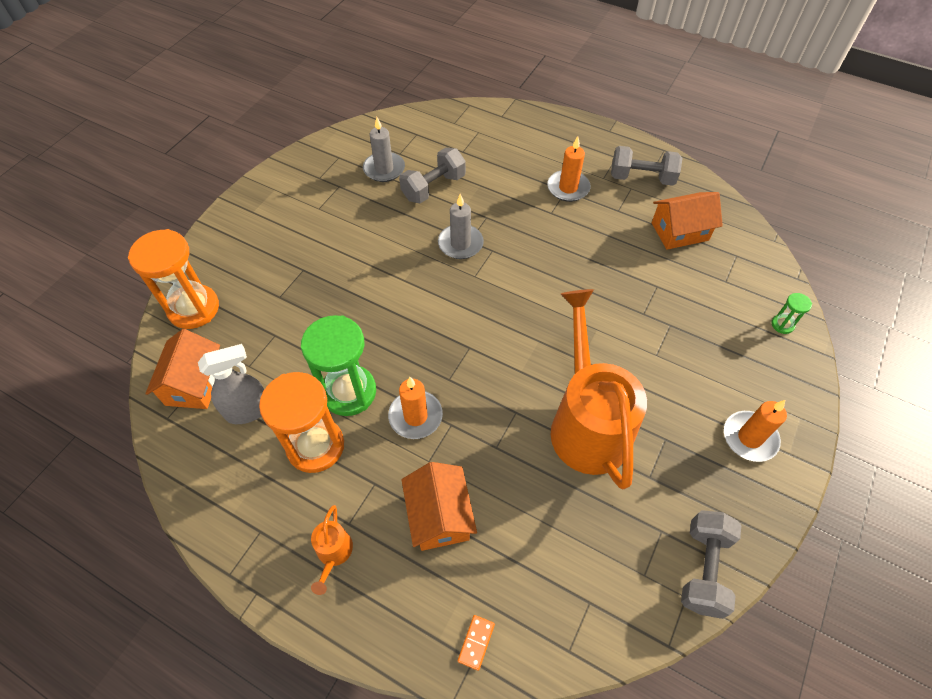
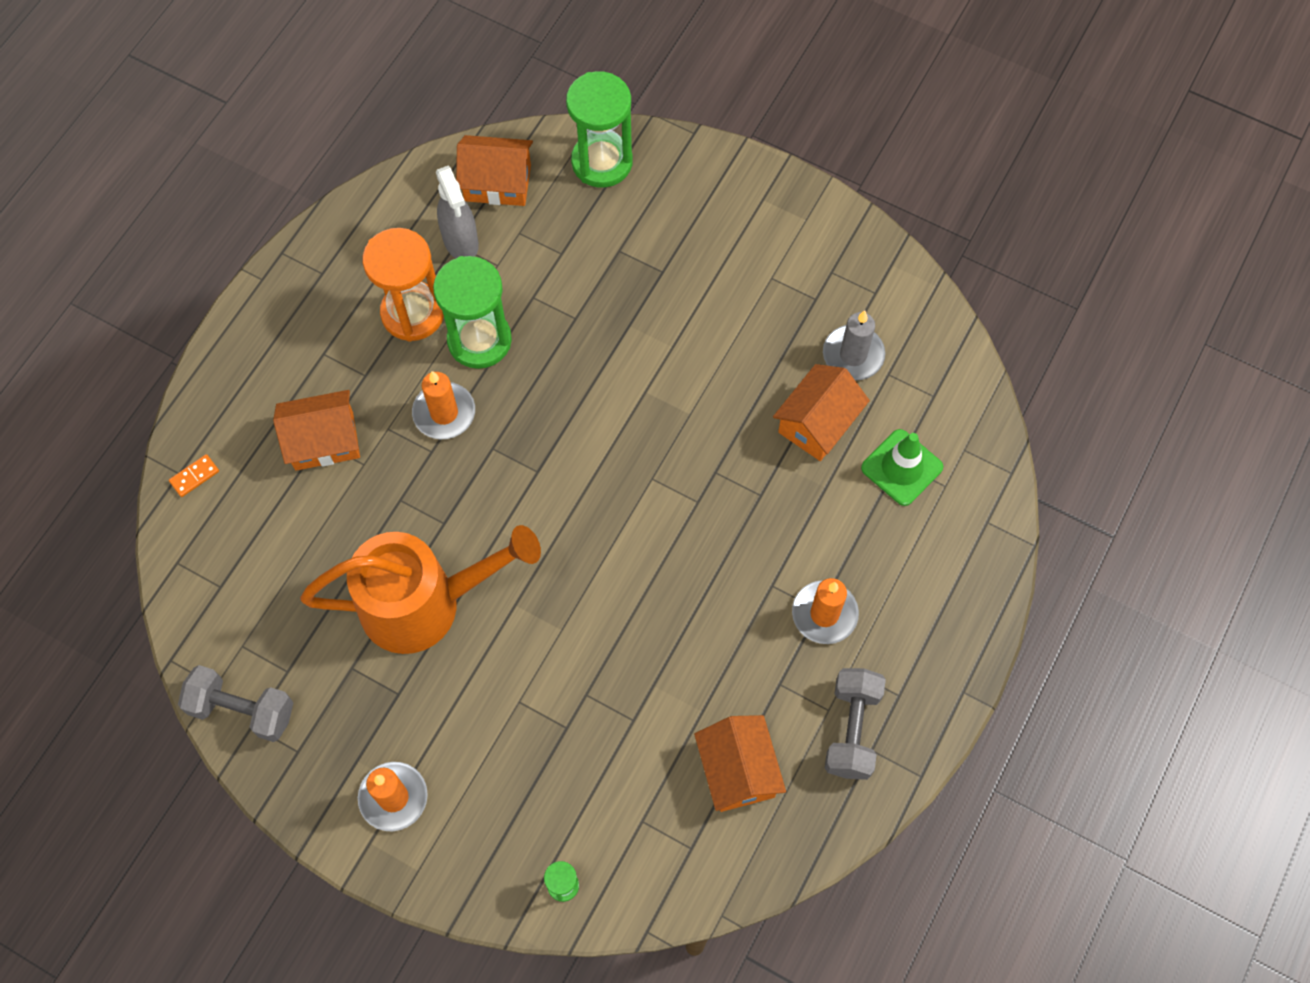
camera: 90 degrees right, 10 degrees up
orange hourglass [128,229,219,329] -> green hourglass [566,71,633,188]
orange watering can [311,505,353,595] -> none
grey dumbbell [399,147,466,203] -> orange house [773,364,870,461]
grey candle [438,194,484,259] -> none
orange domino [458,615,495,671] -> orange domino turned 60 degrees counterclockwise [169,454,219,497]
none -> green traffic cone [861,429,943,506]

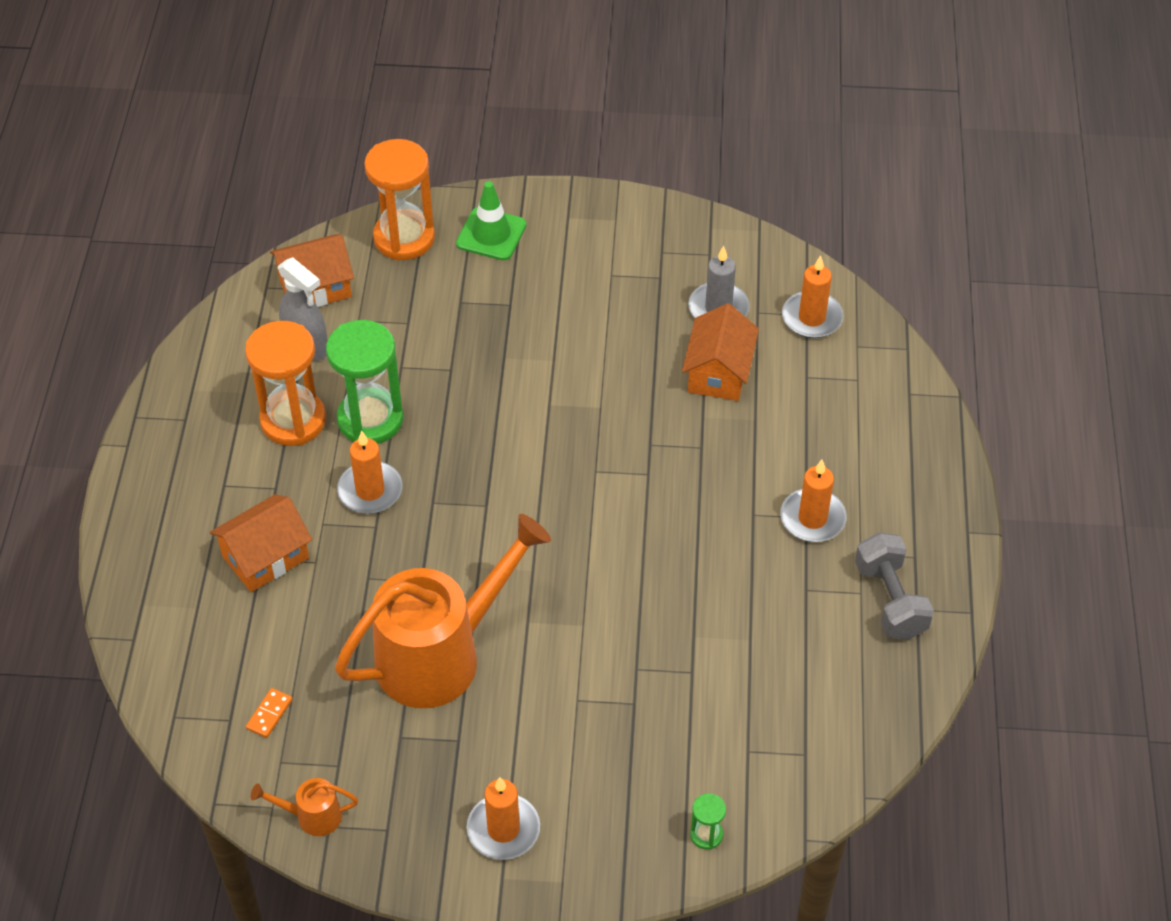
camera: 25 degrees left, 15 degrees down
orange domino [169,454,219,497] -> orange domino moved to [246,688,292,738]
grey dumbbell [178,665,293,742] -> orange watering can [251,778,358,836]
green hourglass [566,71,633,188] -> orange hourglass [364,139,435,260]
orange house [694,715,786,812] -> none
green traffic cone [861,429,943,506] -> green traffic cone moved to [456,181,527,260]
none -> orange candle [782,255,843,338]

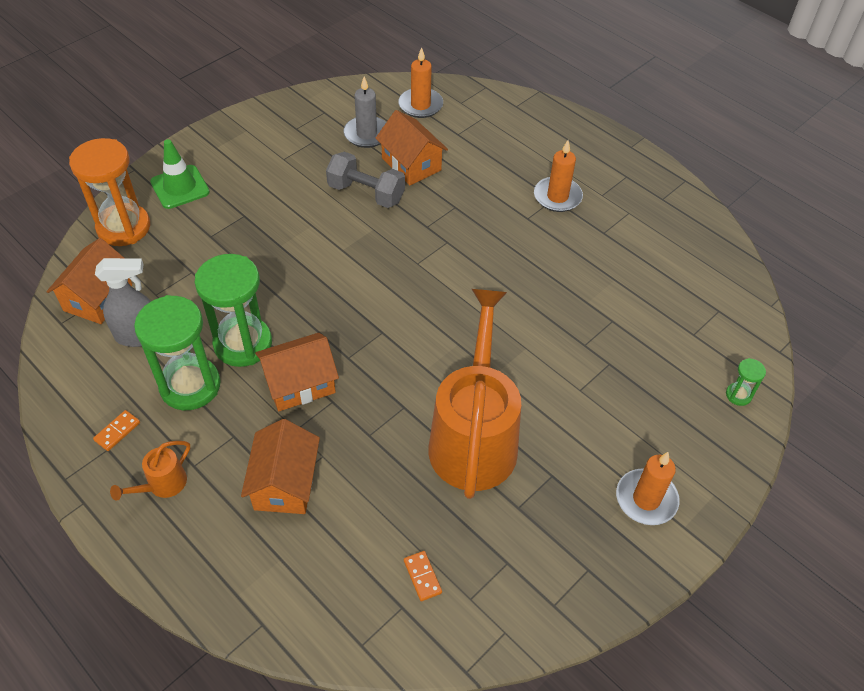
camera: 50 degrees left, 0 degrees up
orange hourglass [245,321,326,446] -> green hourglass [134,295,221,410]
orange watering can [251,778,358,836] -> orange watering can moved to [110,441,190,501]
orange candle [337,431,402,514] -> orange house [255,333,339,411]
grey dumbbell [855,532,934,639] -> grey dumbbell moved to [326,152,405,208]
none -> orange domino [93,410,140,451]

